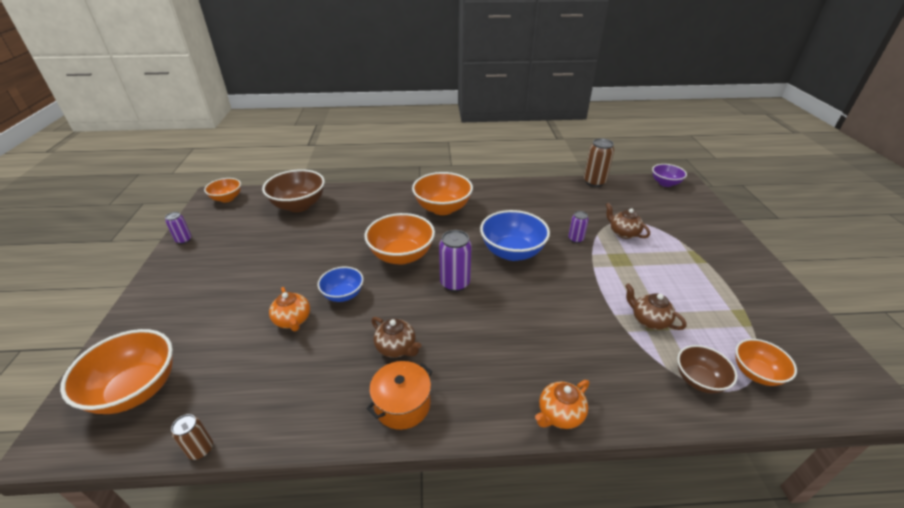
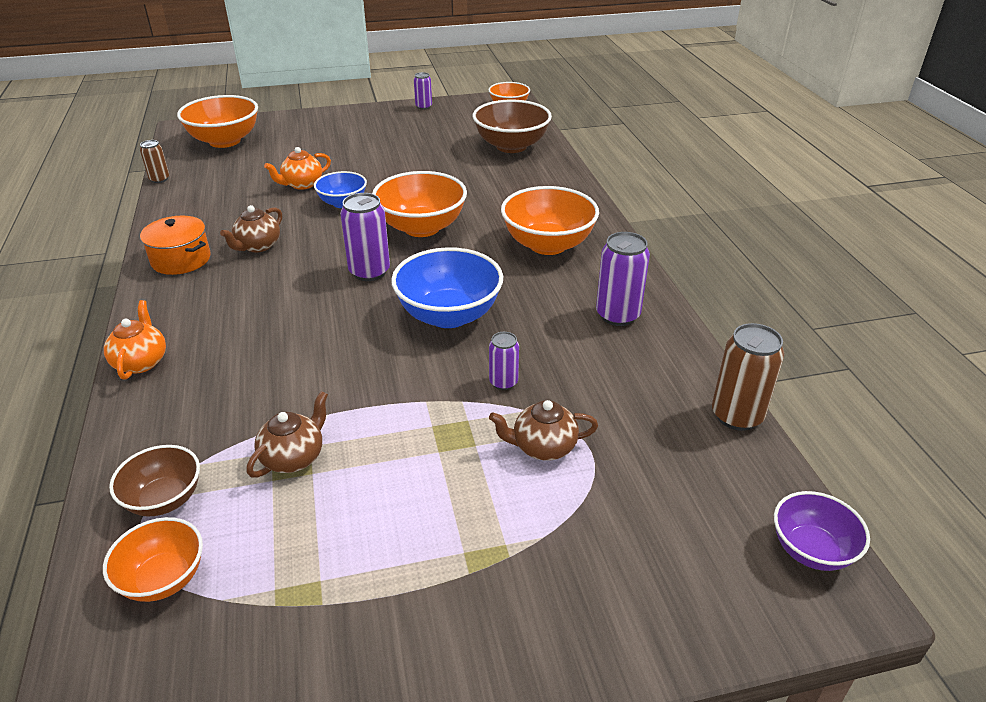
camera: 80 degrees right, 0 degrees up
orange teapot [535,380,589,429] -> orange teapot turned 45 degrees clockwise [104,300,166,379]
brown teapot [606,203,650,239] -> brown teapot turned 135 degrees counterclockwise [489,400,598,461]
none -> purple can [596,232,650,326]

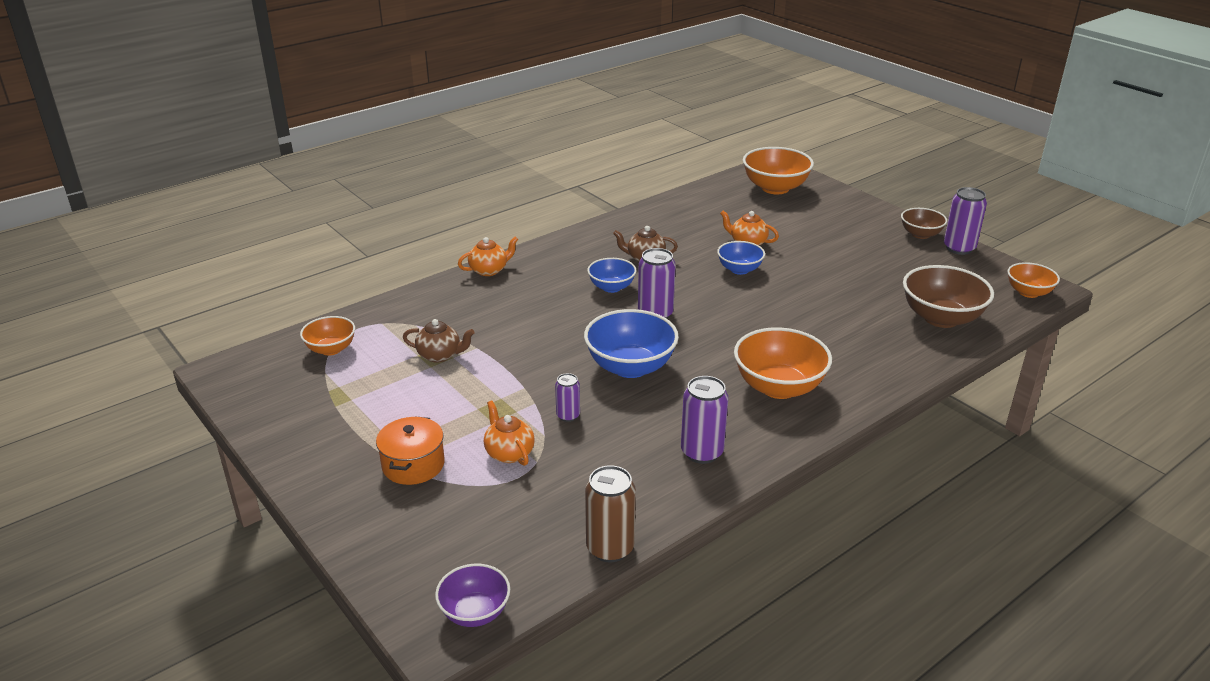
camera: 65 degrees right, 5 degrees down
brown bowl [109,445,200,517] -> brown bowl moved to [901,208,947,239]
brown can [140,140,169,183] -> none
orange pot [140,216,210,275] -> orange pot moved to [376,416,445,485]
orange bowl [372,171,467,237] -> none
purple can [414,72,432,110] -> purple can [944,187,987,255], size x1.72
brown teapot [489,400,598,461] -> orange teapot [484,401,535,466]
none -> blue bowl [587,258,636,293]

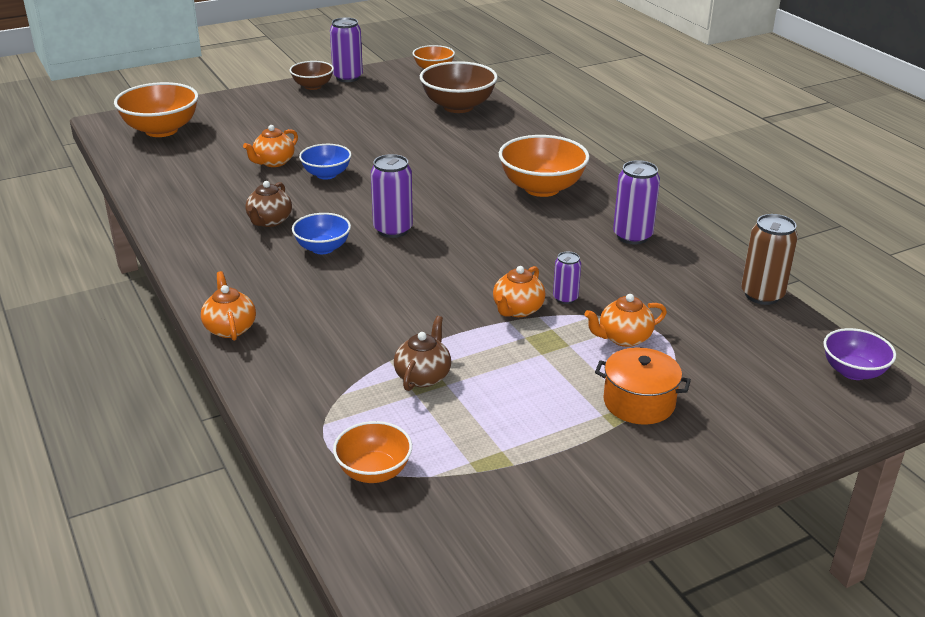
camera: 80 degrees left, 0 degrees up
blue bowl [584,309,679,378] -> none
none -> orange teapot [493,266,545,317]

